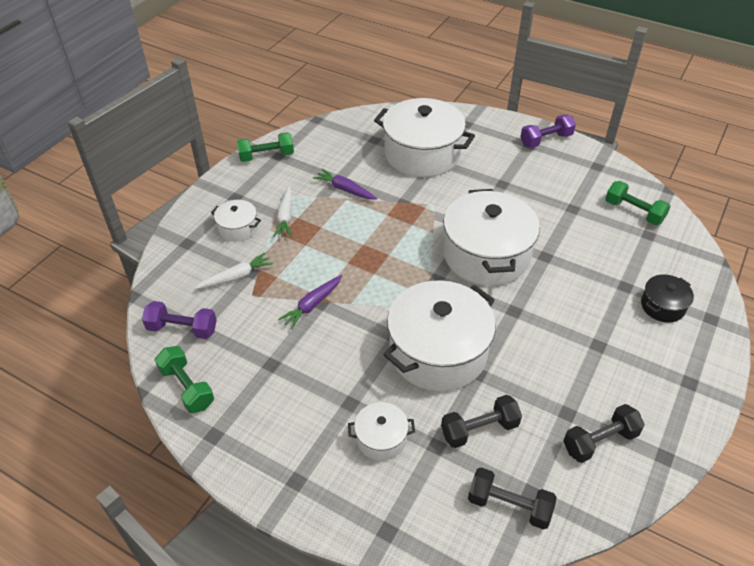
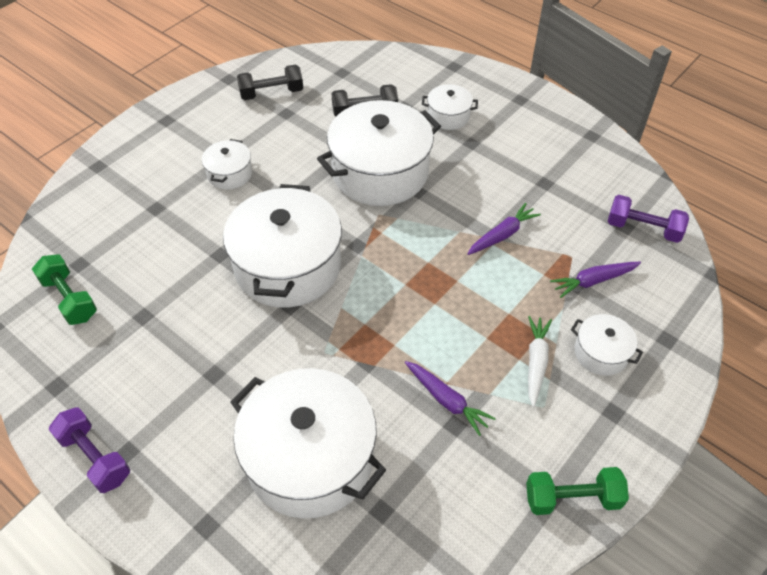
camera: 170 degrees left, 5 degrees up
green dumbbell [155,346,214,413] -> none
white carrot [195,252,273,289] -> purple carrot [550,262,641,298]
black dumbbell [468,467,557,530] -> none
purple dumbbell [521,114,576,148] -> purple dumbbell turned 60 degrees clockwise [49,408,130,493]
black pot [641,275,694,322] -> none
none -> white pot [202,139,252,190]

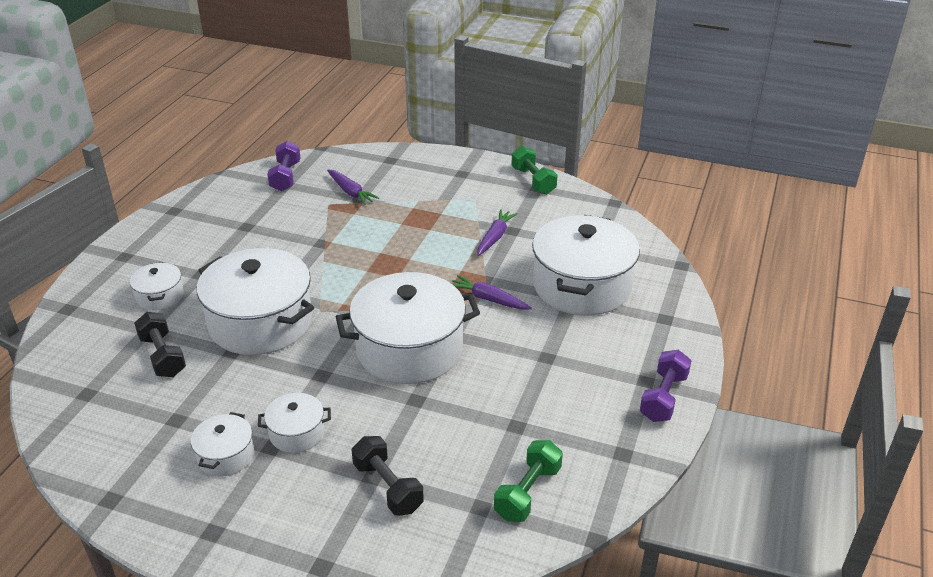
camera: 110 degrees left, 15 degrees down
black dumbbell [237,65,303,100] -> black dumbbell moved to [351,436,424,516]
purple carrot [467,203,541,255] -> purple carrot moved to [452,275,532,310]
white carrot [528,316,552,407] -> none
white pot [571,314,643,376] -> white pot moved to [191,412,254,477]

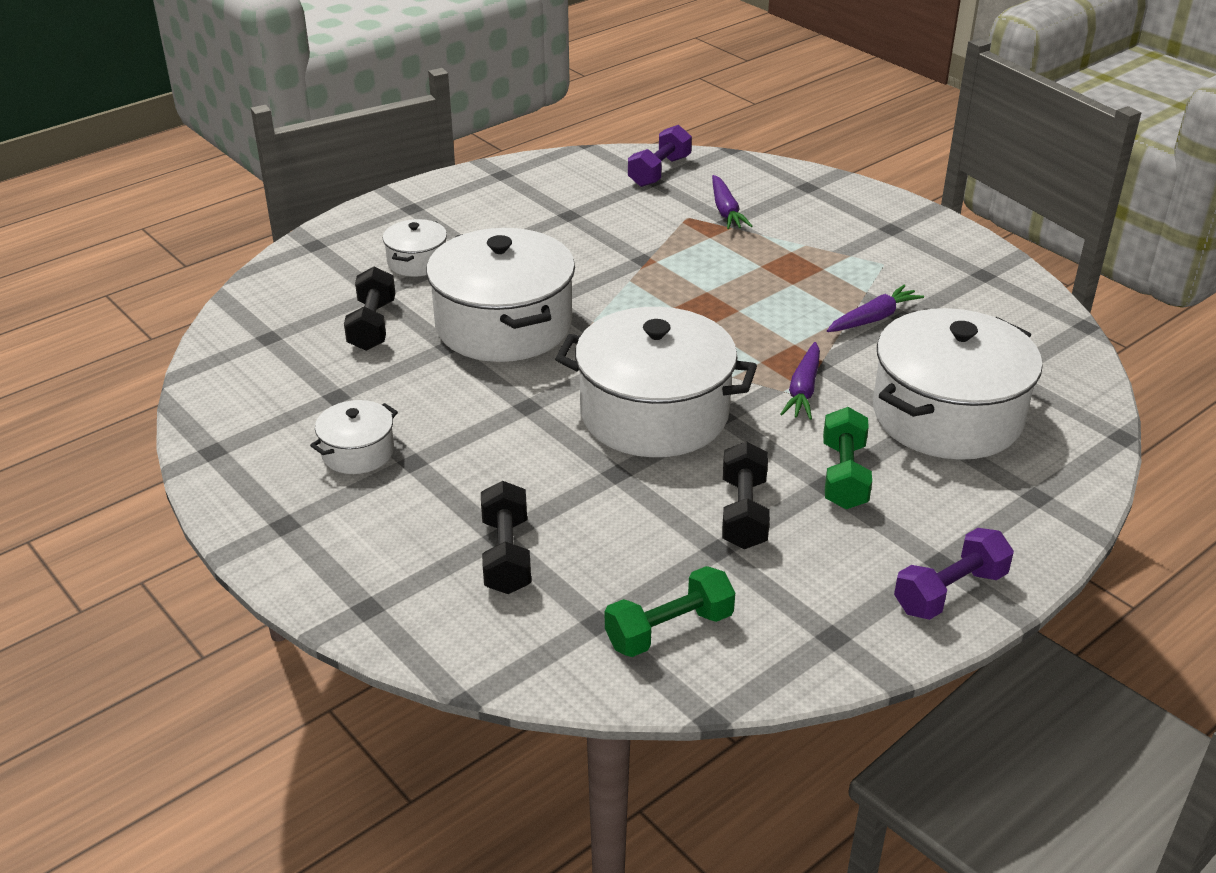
camera: 30 degrees right, 0 degrees up
white pot [258,393,331,453] -> none
purple carrot [452,275,532,310] -> purple carrot turned 135 degrees counterclockwise [781,342,820,420]
green dumbbell [511,146,557,195] -> green dumbbell moved to [823,407,872,509]
none -> black dumbbell [722,441,770,549]

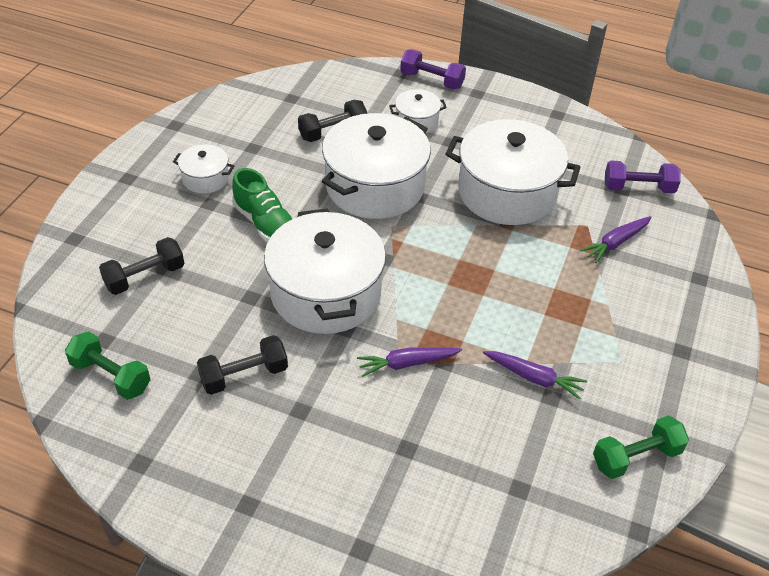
camera: 60 degrees right, 10 degrees up
green dumbbell [823,407,872,509] -> green dumbbell moved to [593,415,689,479]
white pot [873,308,1043,460] -> white pot moved to [446,119,581,225]
purple dumbbell [894,528,1014,620] -> purple dumbbell moved to [400,49,466,90]
none -> green shoe [232,168,293,242]

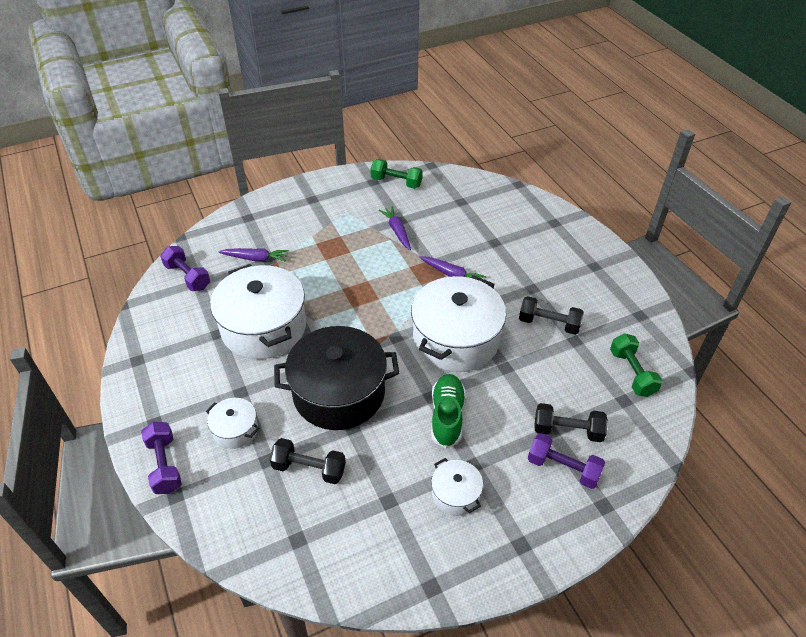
camera: 135 degrees left, 0 degrees up
white pot [322,113,431,219] -> black pot [274,326,399,430]
none -> purple dumbbell [528,433,605,489]

